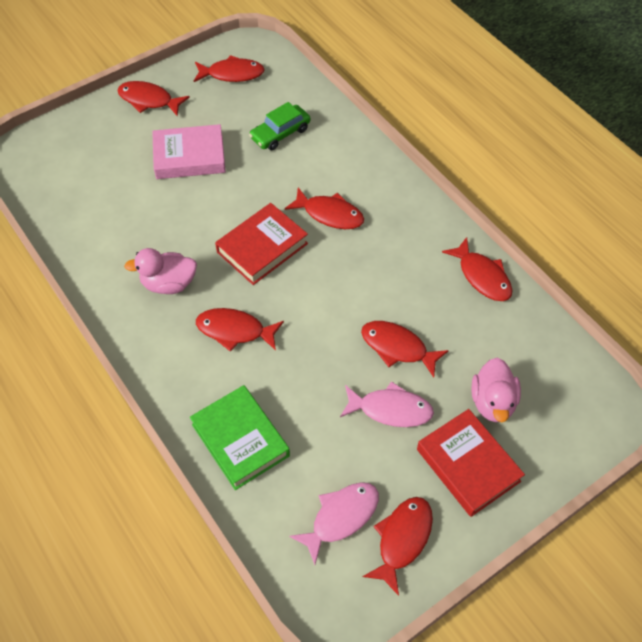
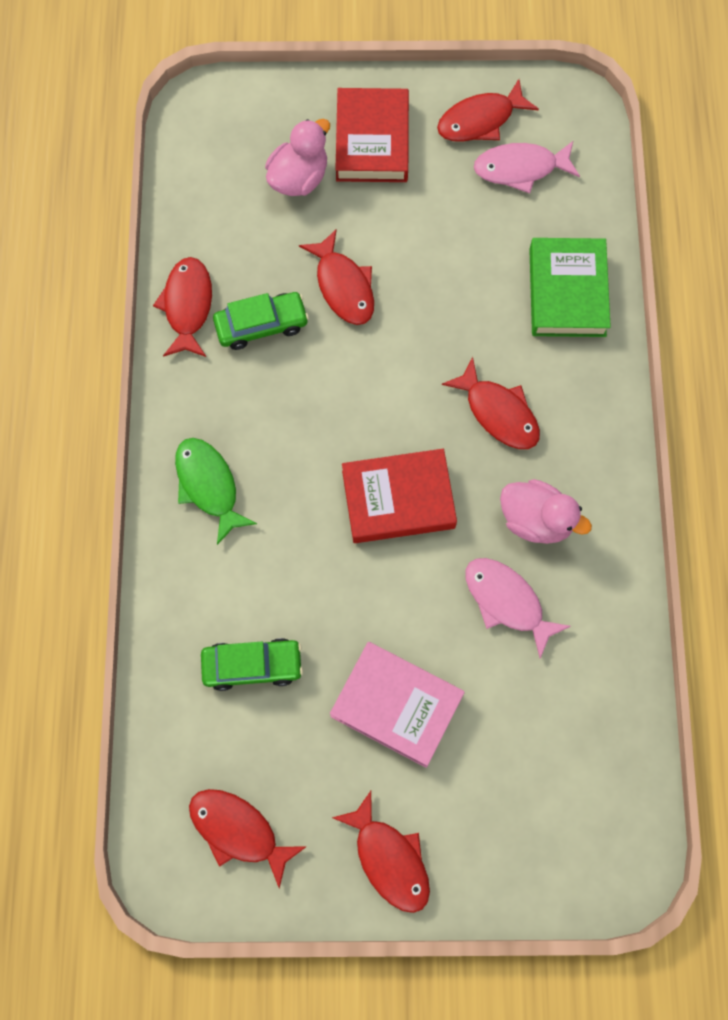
camera: 145 degrees left, 15 degrees up
red fish [285,187,364,229] -> none
pink fish [340,381,434,427] -> pink fish moved to [465,558,571,658]
none -> green fish [175,438,257,545]
none -> green car [213,292,309,350]

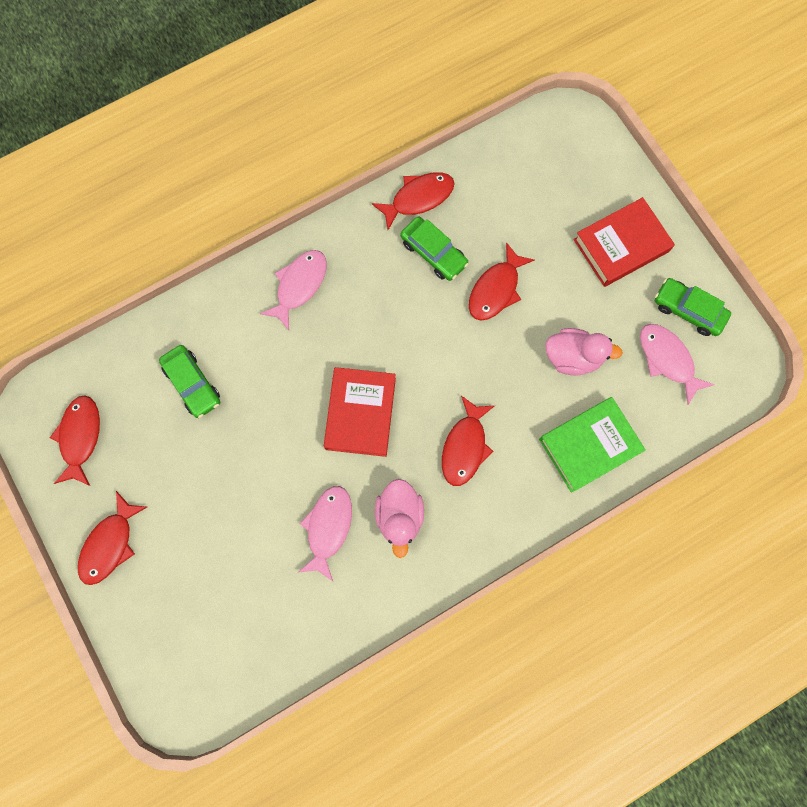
camera: 60 degrees right, 5 degrees up
green fish [175,438,257,545] -> pink fish [260,250,327,330]
pink duck [265,119,330,196] -> pink duck moved to [545,328,623,376]
pink book [330,642,465,768] -> none
red book [342,449,457,543] -> red book turned 45 degrees clockwise [324,367,396,457]
red fish [437,79,539,142] -> green car [655,278,731,336]

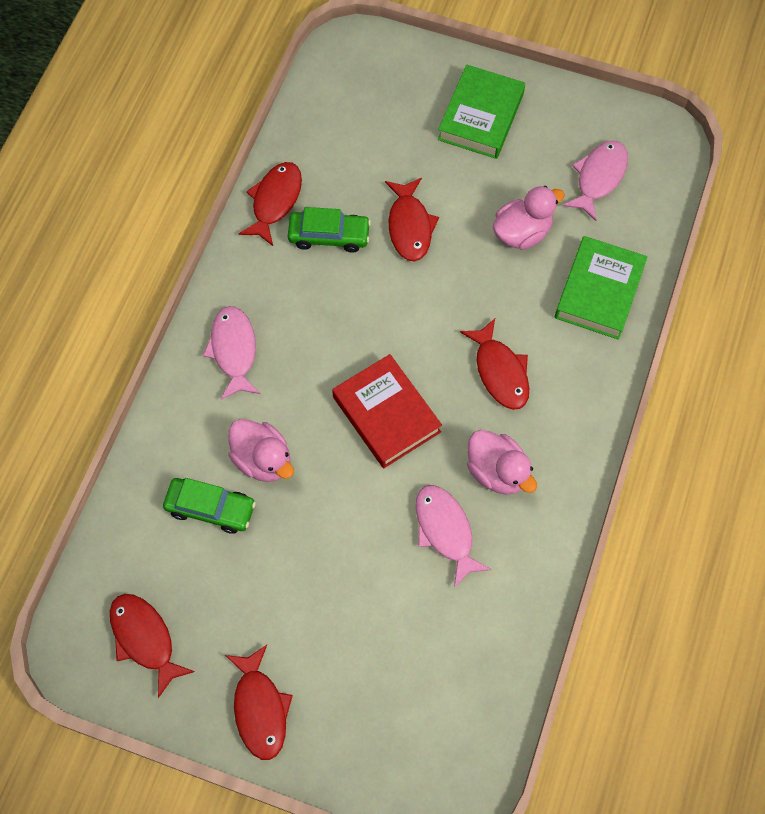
camera: 40 degrees left, 10 degrees down
red book [573,197,675,287] -> green book [438,65,525,159]
pink fish [640,324,715,405] -> pink fish turned 105 degrees clockwise [563,140,628,221]
green car [655,278,731,336] -> none
none -> pink duck [228,419,294,482]

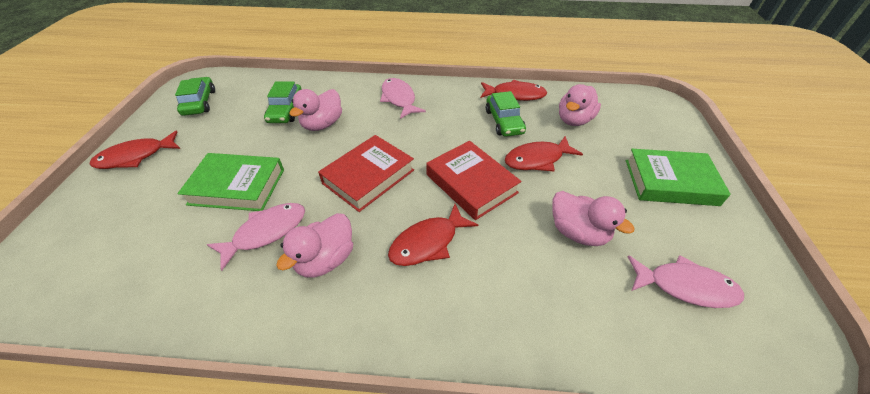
camera: 75 degrees right, 20 degrees down
red fish [110,594,195,698] -> green car [175,77,215,116]
pink fish [203,306,260,400] -> pink fish turned 90 degrees counterclockwise [380,78,426,119]
green book [555,236,647,339] -> green book moved to [177,153,284,211]
none -> red book [426,141,522,220]
none -> pink duck [559,84,601,126]

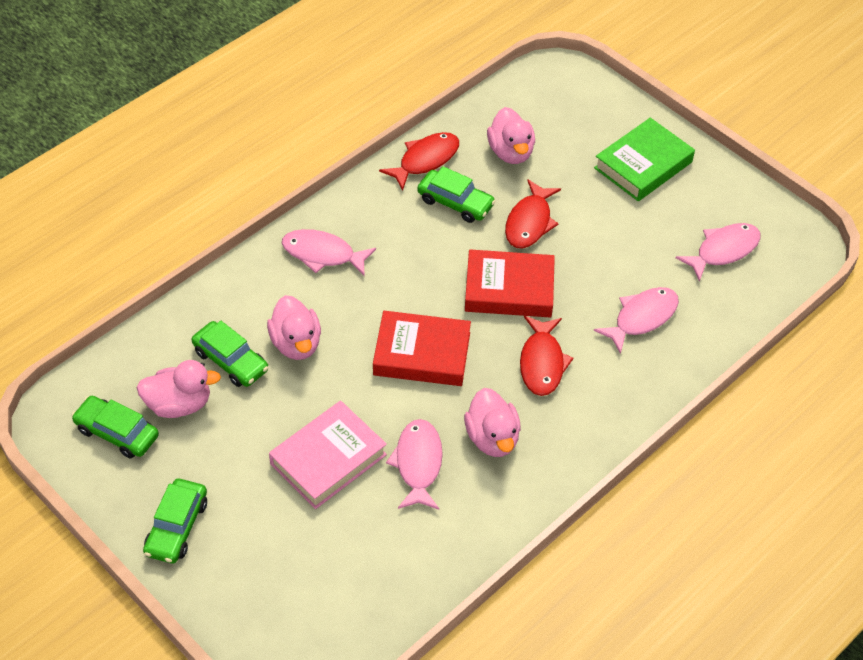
camera: 50 degrees left, 5 degrees up
red fish [90,131,181,169] -> green car [143,479,207,563]
green book [177,153,284,211] -> pink book [269,401,387,509]
red book [318,135,414,212] -> red book turned 75 degrees counterclockwise [373,311,471,386]
pink duck [553,191,635,246] -> pink duck moved to [136,360,221,418]
none -> pink fish [594,287,679,354]

